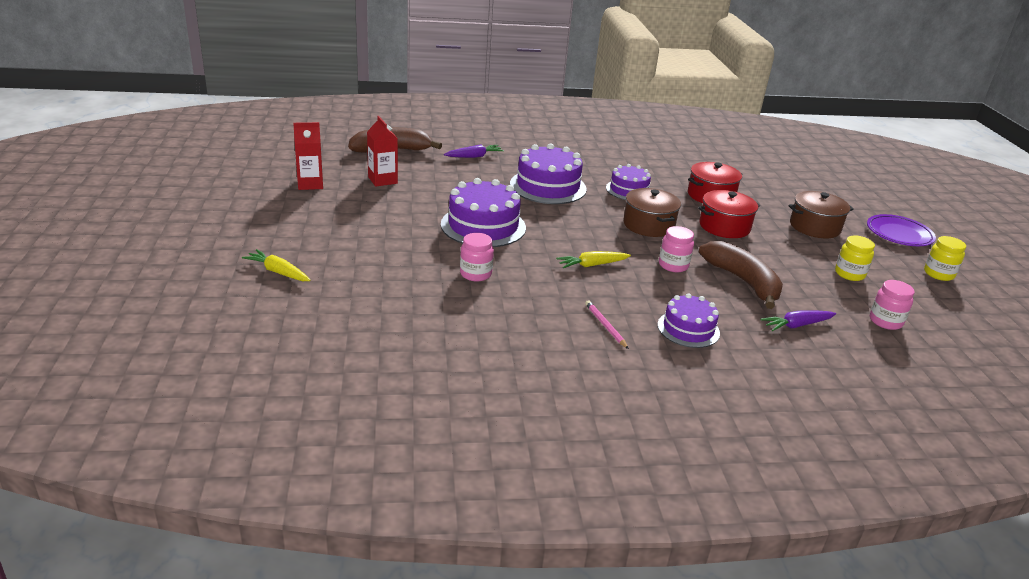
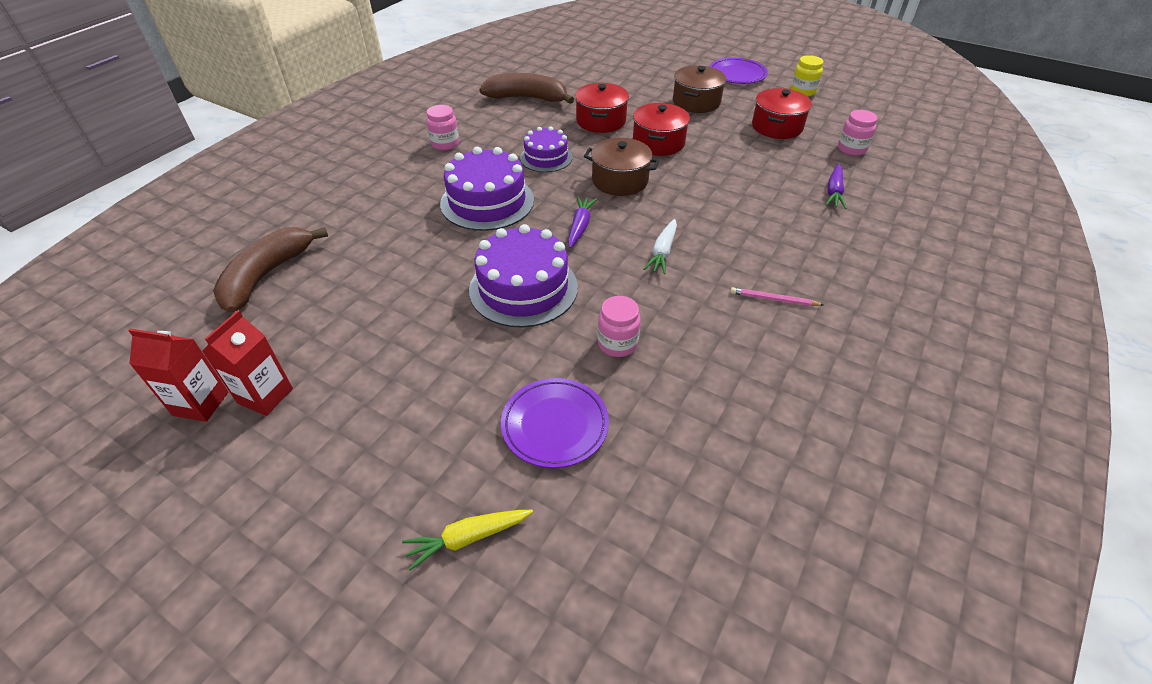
camera: 50 degrees left, 15 degrees up
red carton [367,116,398,187] -> red carton moved to [128,328,228,422]
purple carrot [444,144,504,158] -> purple carrot moved to [568,196,597,248]
yellow carrot [556,251,631,268] -> white carrot [643,219,677,274]
purple cake [658,293,720,348] -> none
pink jar [659,226,694,272] -> pink jar moved to [426,105,459,150]
brown banana [699,241,783,309] -> brown banana moved to [479,73,574,104]
yellow jar [835,235,875,281] -> red pot [752,88,812,139]
none -> purple plate [501,378,609,468]

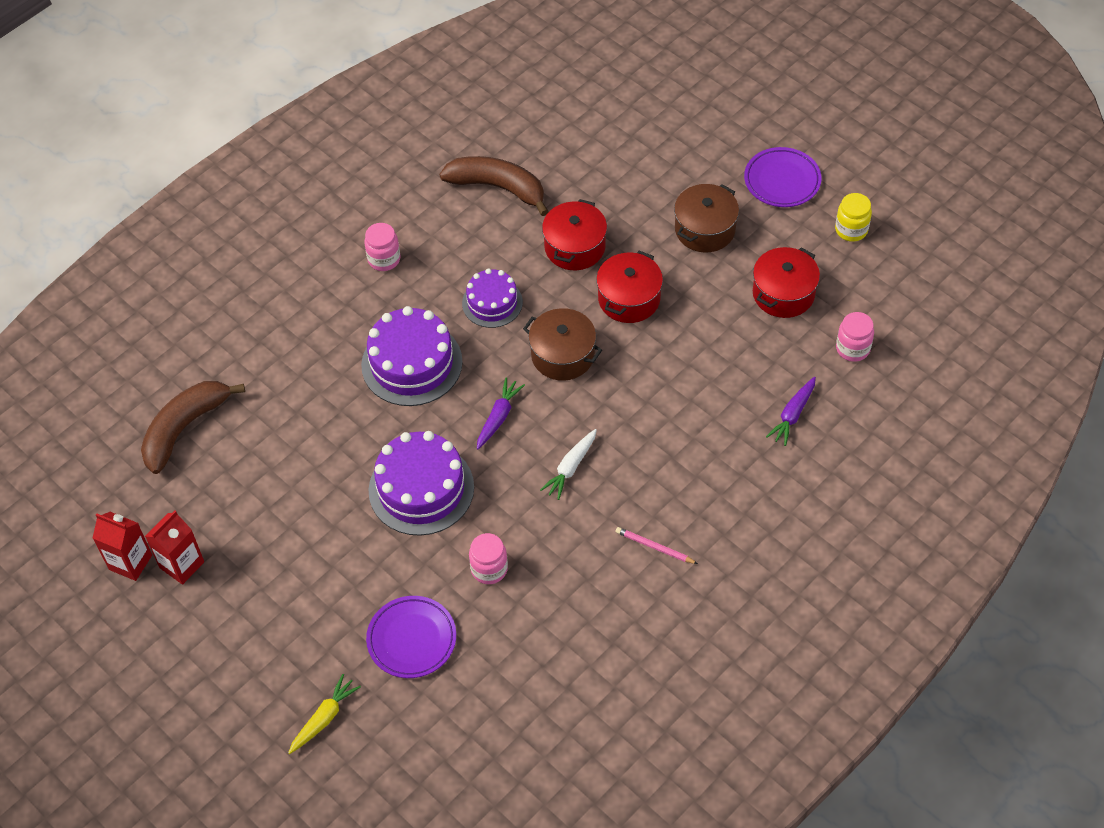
camera: 15 degrees right, 10 degrees up
yellow carrot [402,510,533,571] -> yellow carrot turned 135 degrees clockwise [288,674,361,754]

